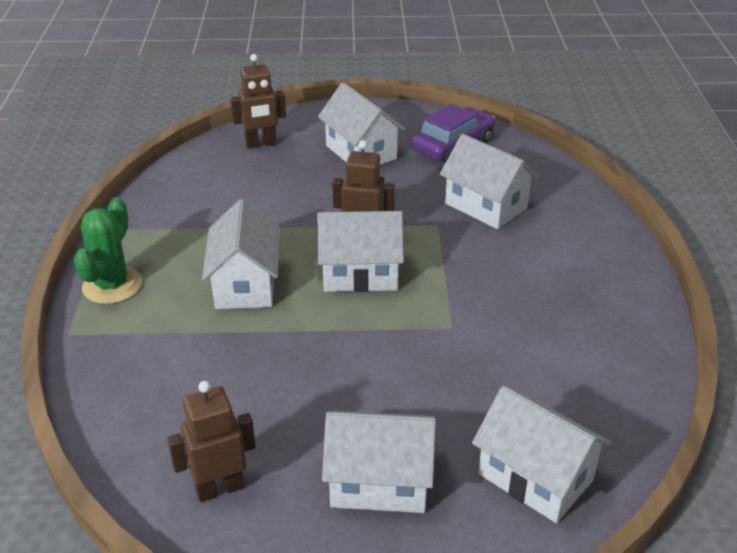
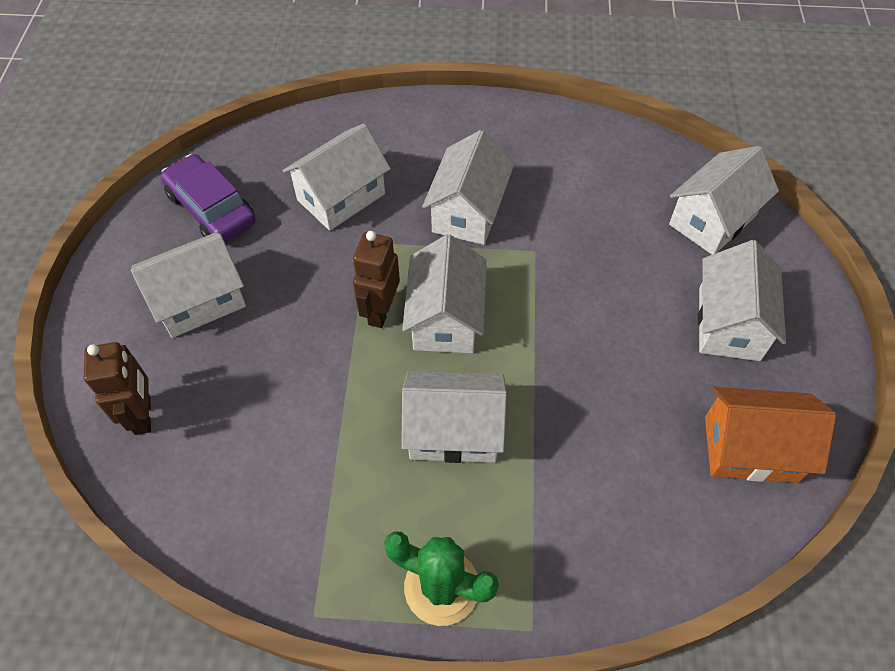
camera: 85 degrees left, 20 degrees up
brown robot [167,381,256,502] -> orange house [705,387,836,483]
none -> white house [422,130,515,245]

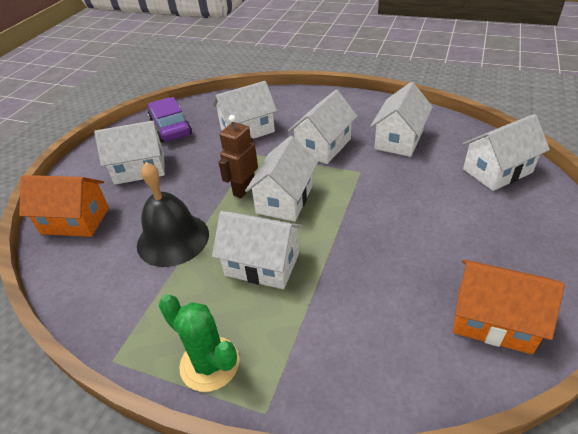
camera: 20 degrees right, 15 degrees down
brown robot [84,342,151,435] -> orange house [19,175,109,237]
white house [698,240,786,361] -> white house moved to [370,82,433,157]
none -> black bell [137,162,209,267]

